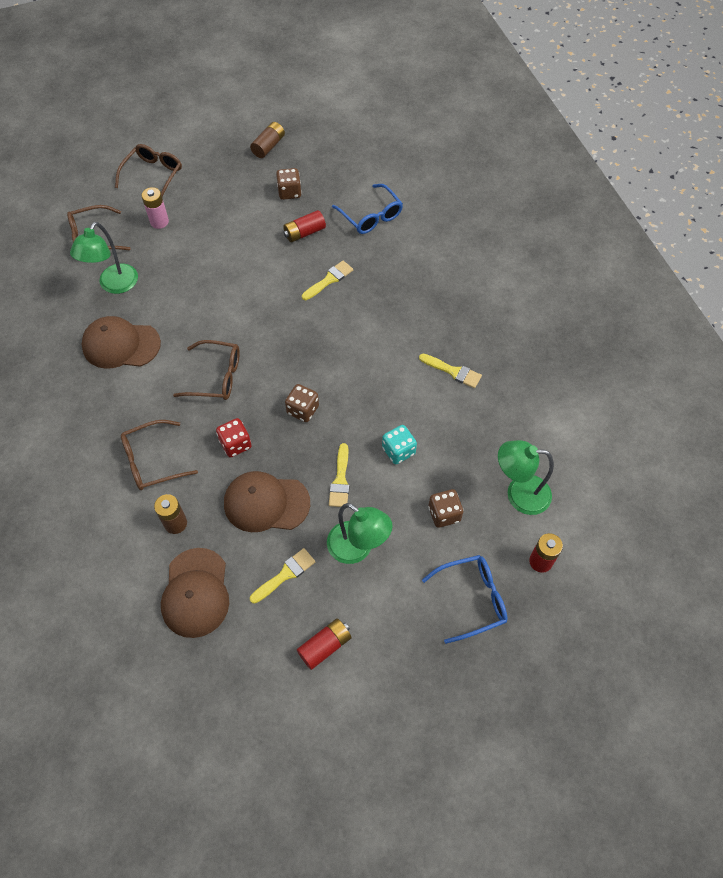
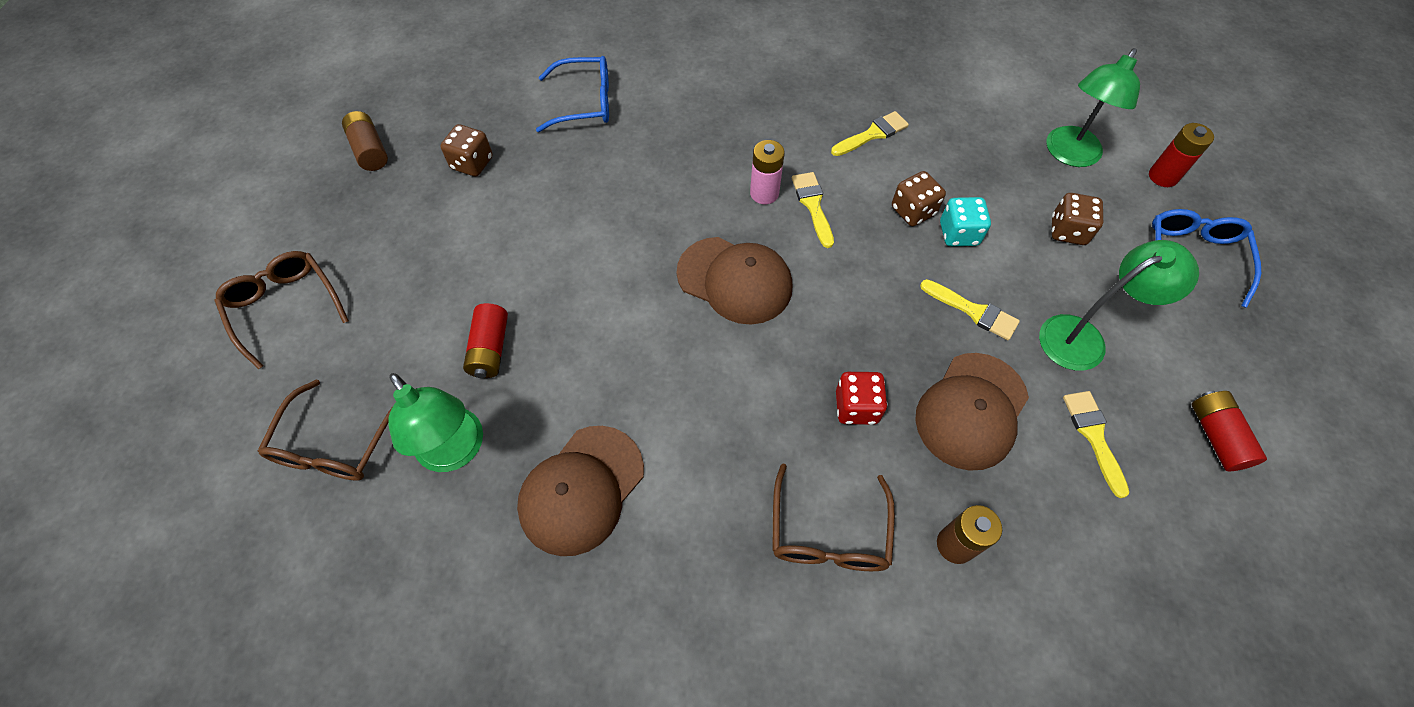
camera: 60 degrees left, 0 degrees up
pink battery [141,187,169,229] -> pink battery moved to [750,140,785,204]
brown cap [161,548,229,638] -> brown cap moved to [676,237,792,324]
brown glasses [173,340,240,400] -> none
red battery [283,210,326,242] -> red battery moved to [463,303,508,378]
brown dice [285,384,319,422] -> brown dice moved to [892,171,946,226]
yellow brush [302,261,353,300] -> yellow brush moved to [792,172,834,248]

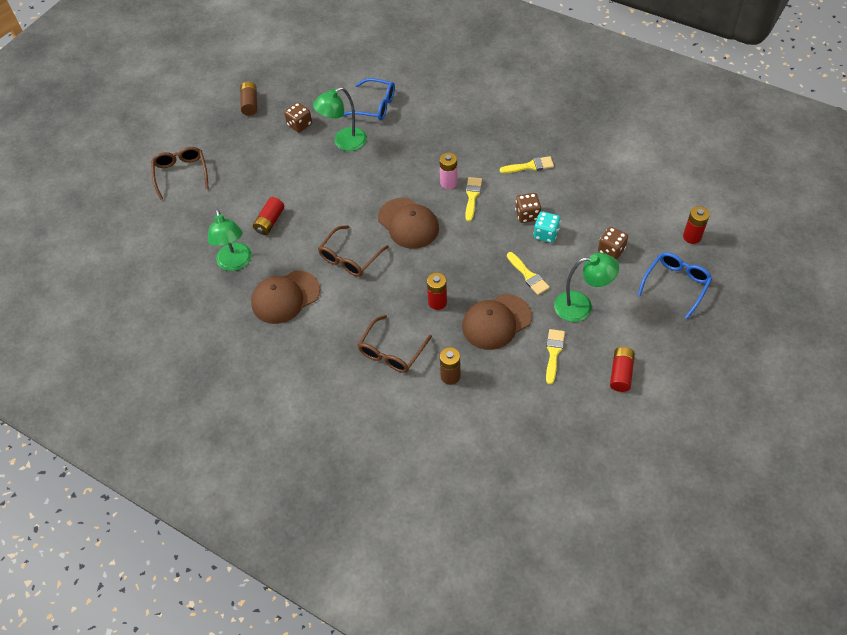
camera: 25 degrees right, 5 degrees down
brown glasses [258,379,393,481] -> brown glasses moved to [318,225,389,277]
red dice [836,372,888,425] -> red battery [427,273,447,310]
green lamp [1047,48,1140,167] -> green lamp moved to [313,87,367,151]

